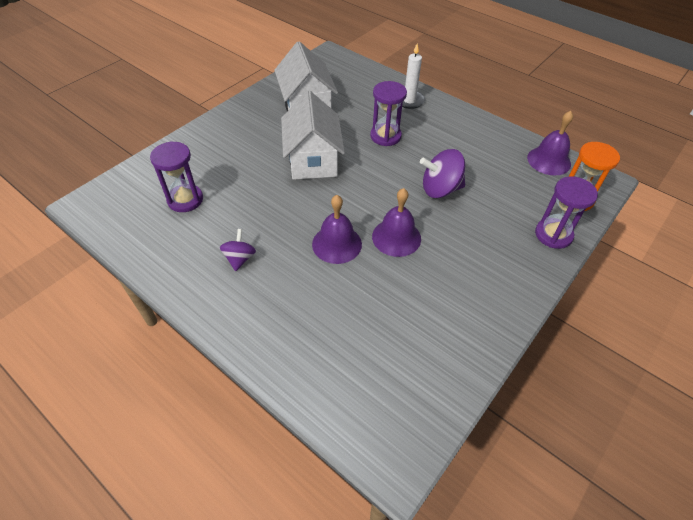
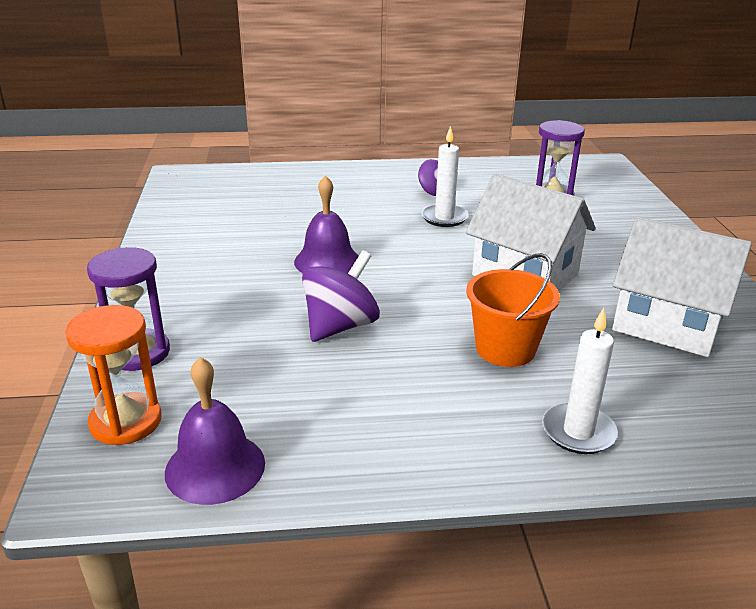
camera: 135 degrees right, 20 degrees down
purple bell [312,195,362,264] -> none
purple hourglass [370,81,407,146] -> orange bucket [466,253,560,367]
none -> white candle [421,126,469,227]

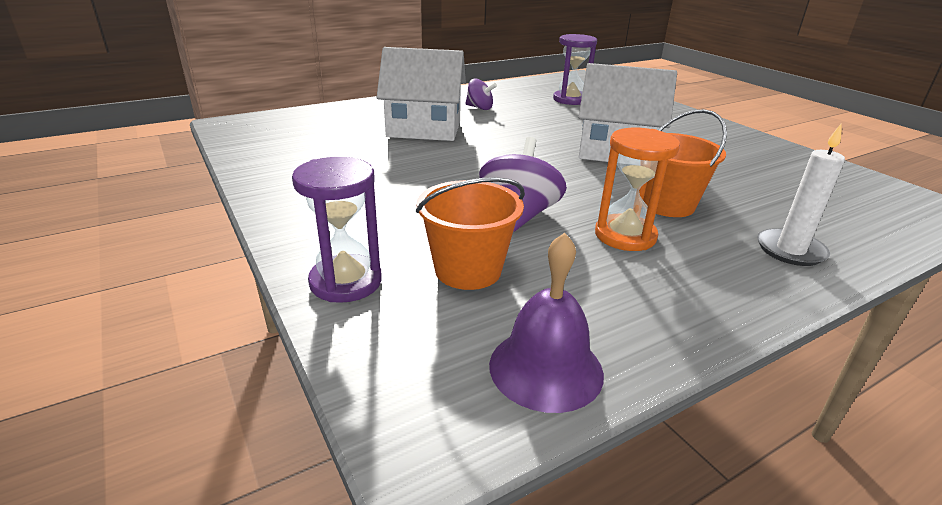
camera: 25 degrees left, 0 degrees up
orange hourglass [65,305,162,445] -> orange hourglass moved to [595,128,680,251]
purple bell [294,175,359,273] -> none
white candle [421,126,469,227] -> none
white house [612,217,752,357] -> white house moved to [377,47,466,141]
none -> orange bucket [416,177,525,290]

